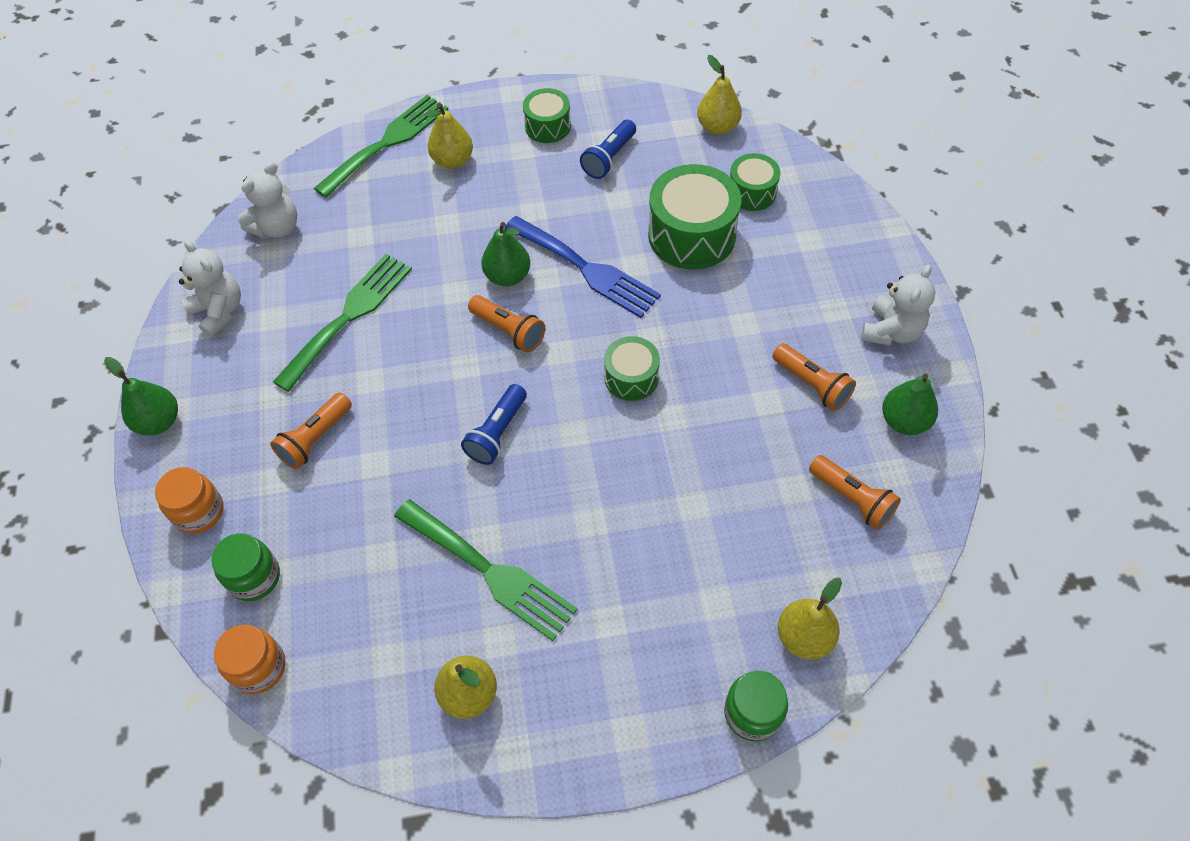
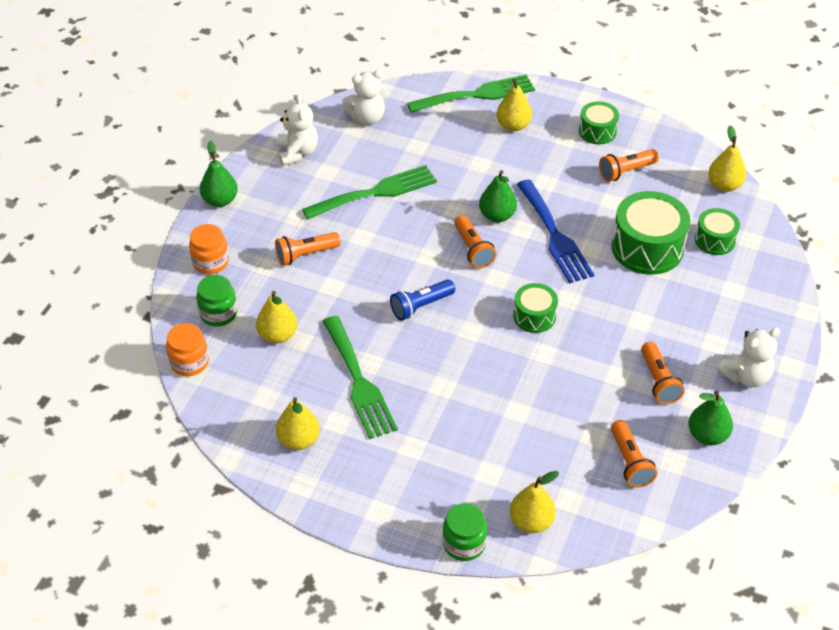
camera: 30 degrees right, 10 degrees down
blue flashlight [580,120,636,179] -> orange flashlight [599,149,659,182]
none -> yellow pear [256,291,297,343]

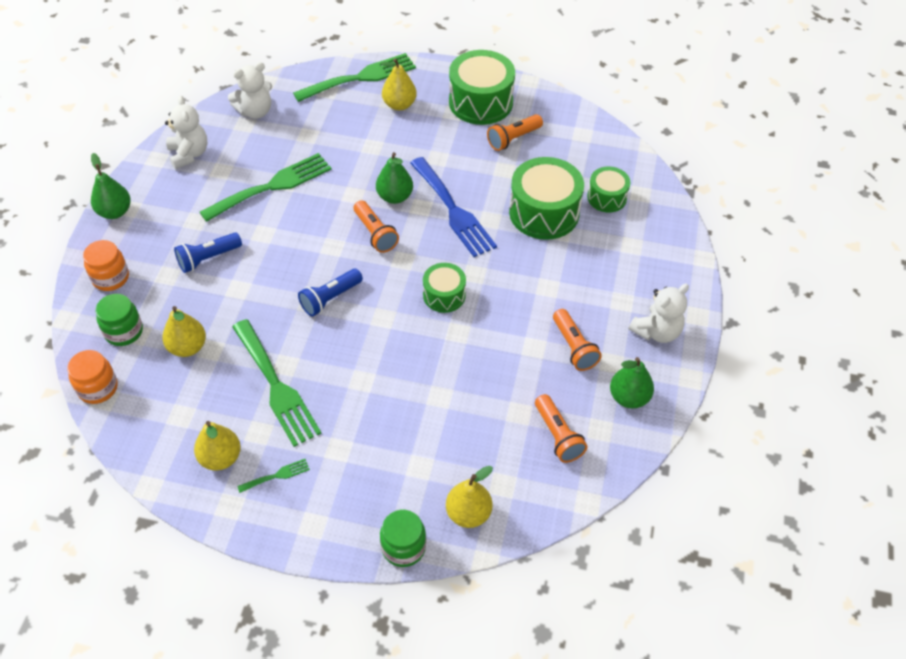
camera: 10 degrees left, 5 degrees up
orange flashlight [275,232,341,265] -> blue flashlight [174,233,242,273]
green drum [579,102,619,144] -> green drum [449,50,515,125], size x1.76
yellow pear [708,125,746,192] -> none
none -> green fork [237,459,310,493]

